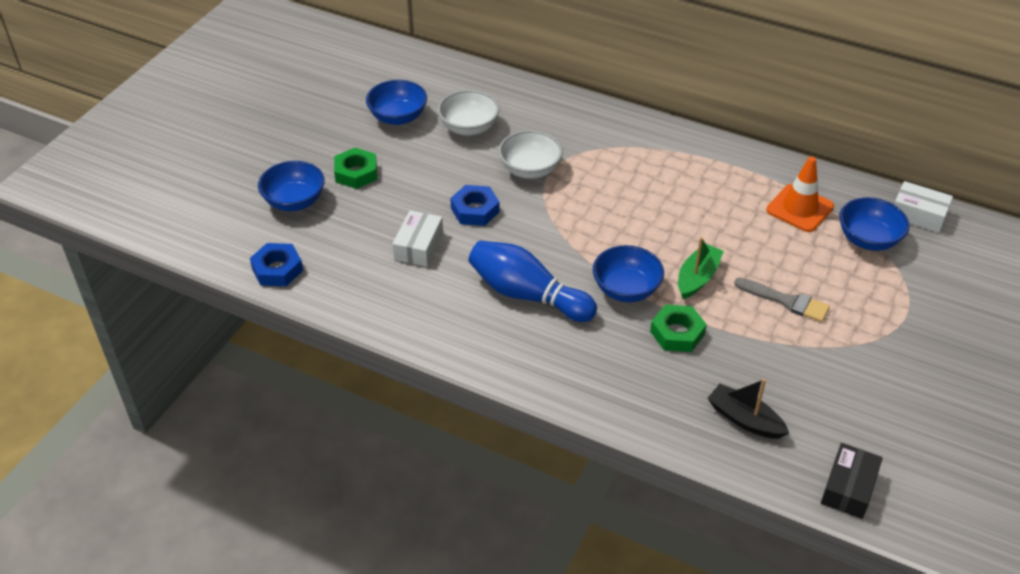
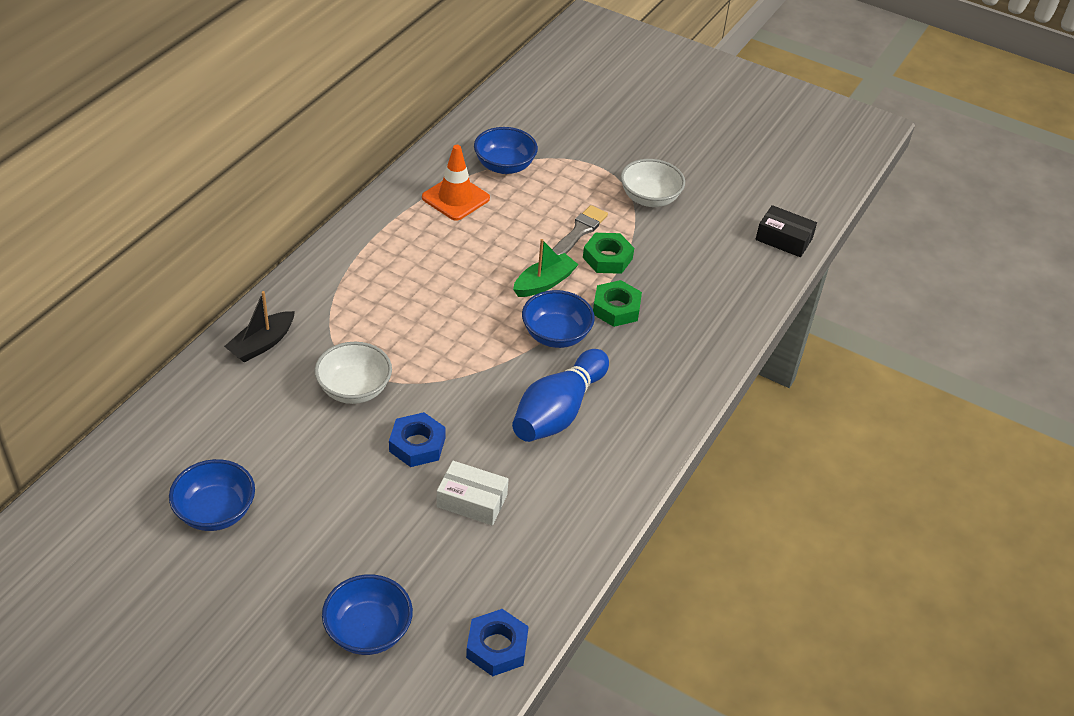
camera: 90 degrees left, 0 degrees up
green nut [334,148,377,189] -> green nut moved to [583,233,634,274]
white bowl [438,90,500,136] -> white bowl moved to [621,159,685,207]
green boat [678,237,724,299] -> green boat turned 105 degrees clockwise [513,239,579,297]
black boat [707,379,789,439] -> black boat moved to [224,291,295,363]
white box [894,181,953,233] -> none

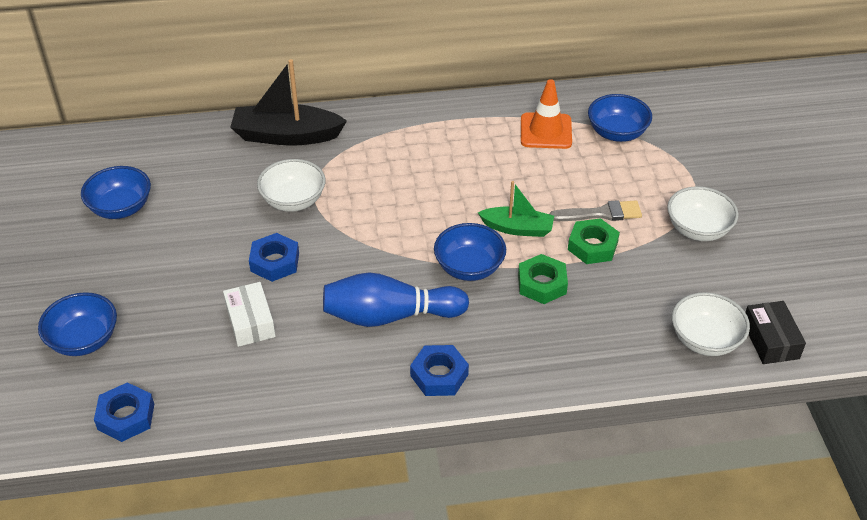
camera: 55 degrees right, 0 degrees up
black boat [224,291,295,363] -> black boat [230,59,347,146], size x1.63
none -> blue nut [410,345,469,396]
none -> white bowl [672,292,750,356]

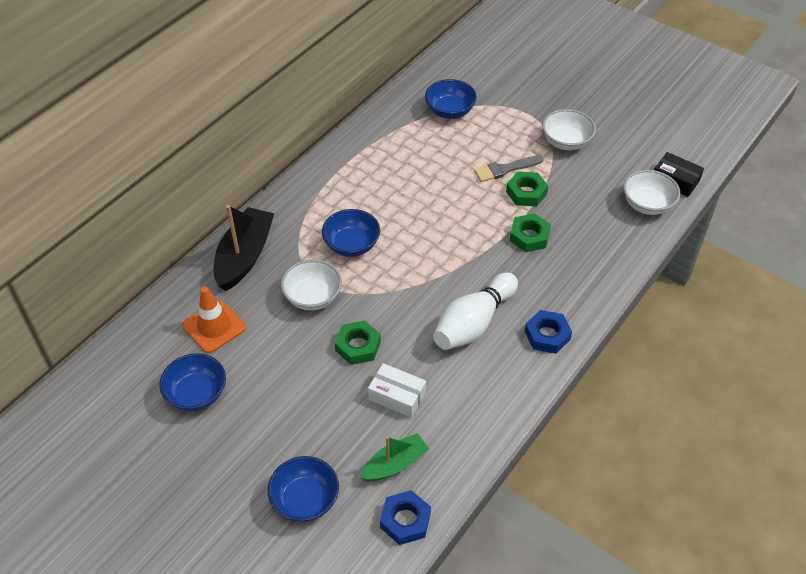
camera: 45 degrees left, 5 degrees up
black boat [230,59,347,146] -> black boat turned 150 degrees clockwise [214,205,274,291]
blue nut [249,233,299,282] -> green nut [335,320,381,365]
blue bowling pin [323,272,469,327] -> white bowling pin [433,273,518,350]
blue bowl [434,223,506,281] -> blue bowl moved to [322,209,380,257]
green boat [478,181,554,237] -> green boat moved to [360,433,429,481]
orange traffic cone [521,79,572,149] -> orange traffic cone moved to [182,287,246,353]
grey brush [549,200,642,221] -> grey brush turned 150 degrees counterclockwise [474,155,544,182]

